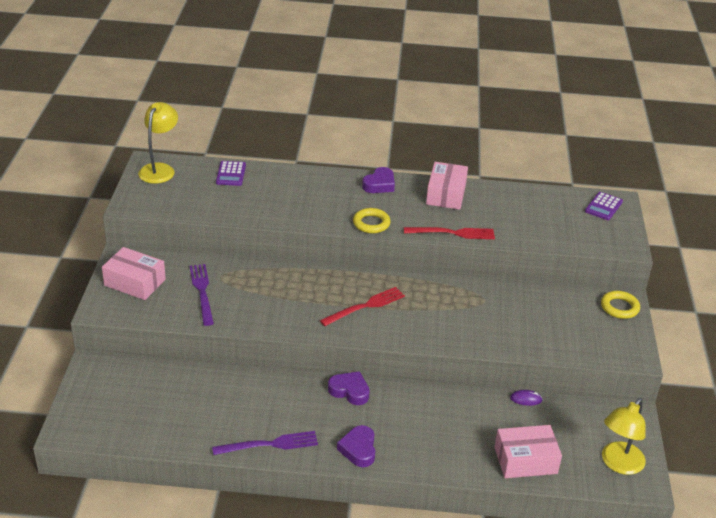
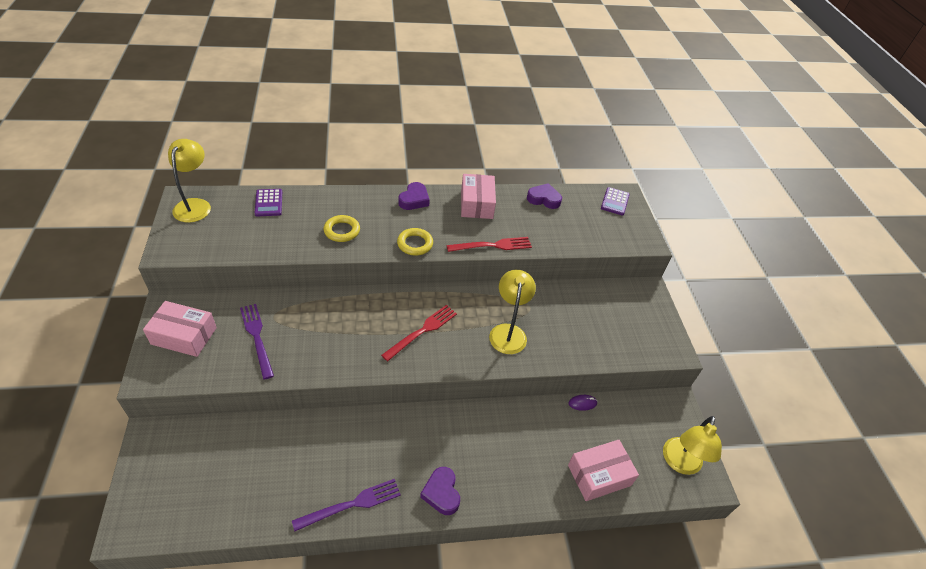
camera: 15 degrees left, 10 degrees up
purple heart [328,371,370,405] -> purple heart moved to [527,183,562,209]
yellow ring [601,291,640,319] -> yellow ring moved to [324,215,360,242]
none -> yellow lamp [489,270,536,354]

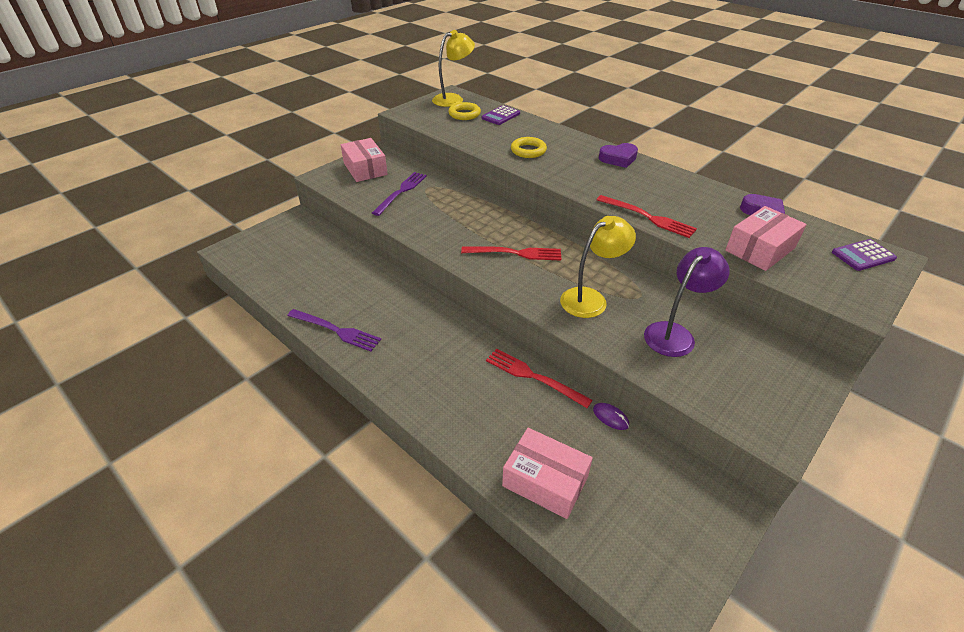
camera: 55 degrees right, 5 degrees down
yellow ring [397,228,433,256] -> yellow ring moved to [448,102,481,120]
purple heart [420,467,460,515] -> none
pink box [461,174,496,219] -> pink box moved to [725,206,807,271]
yellow lamp [663,416,722,475] -> none
none -> red fork [486,348,593,408]
none -> purple lamp [644,247,730,357]

